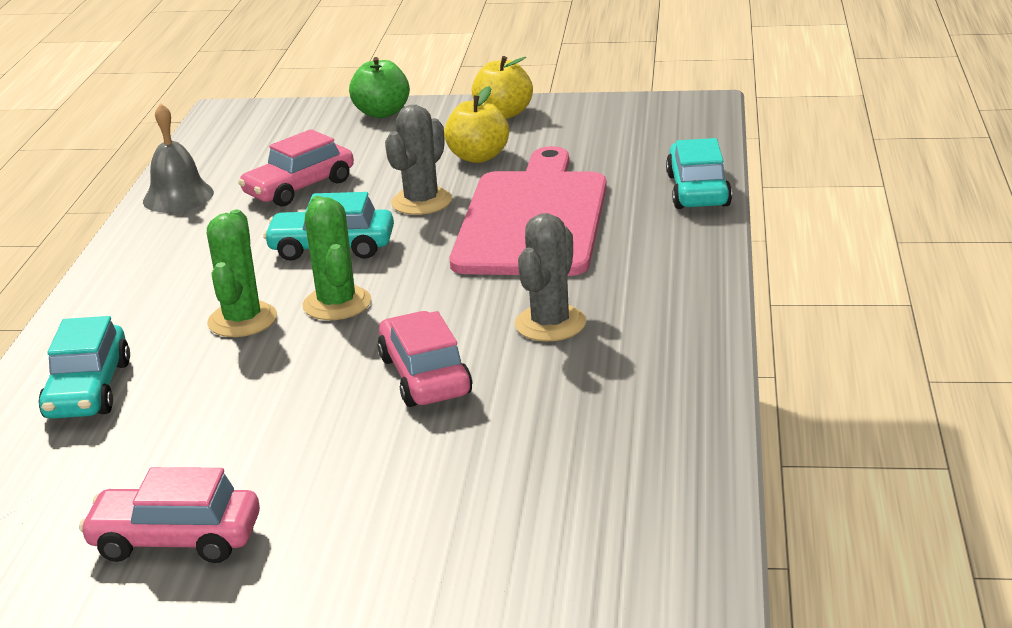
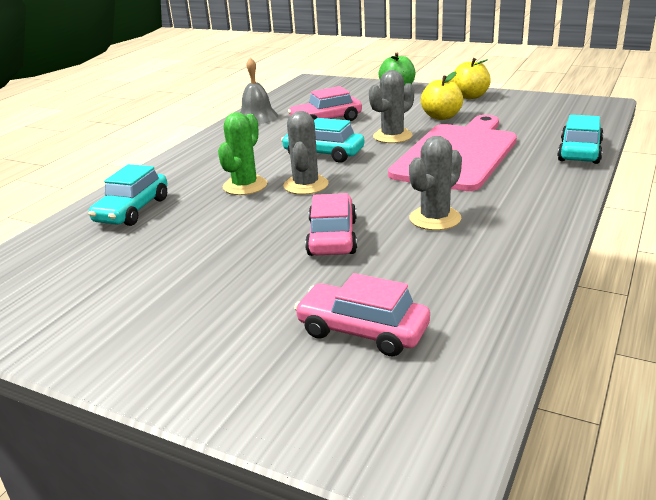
camera: 20 degrees right, 0 degrees up
pink car [79,467,260,563] -> pink car moved to [294,273,430,356]
green cactus [302,196,371,320] -> grey cactus [283,111,329,195]

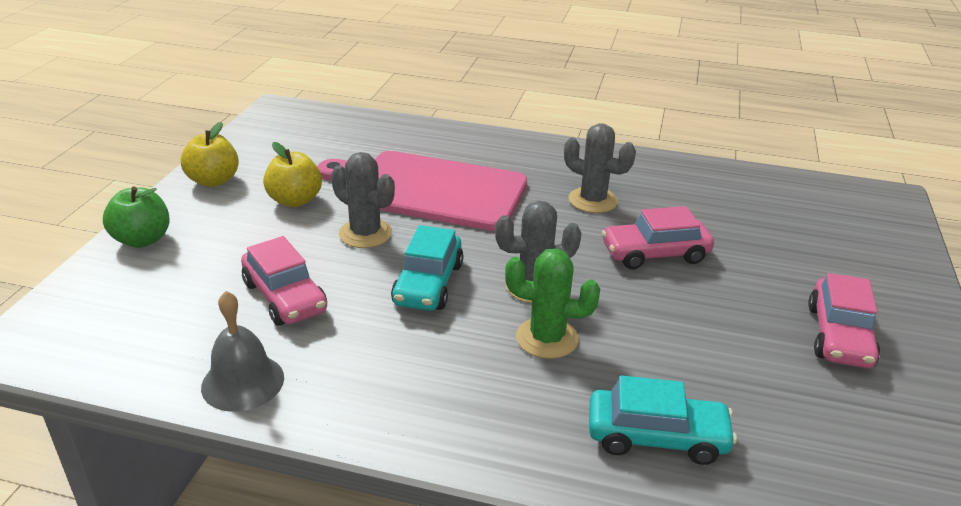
camera: 105 degrees left, 5 degrees up
pink car [294,273,430,356] -> pink car moved to [808,273,880,368]
turquoise car [557,115,604,164] -> none

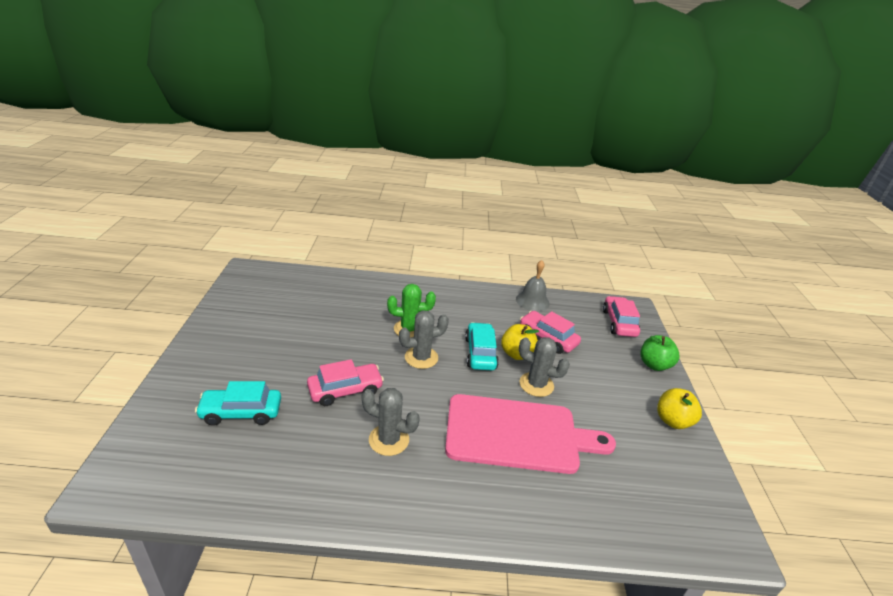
camera: 165 degrees right, 0 degrees up
yellow apple [263,142,322,207] -> yellow apple moved to [501,324,539,360]
turquoise car [589,375,737,465] -> turquoise car moved to [195,381,281,426]
pink car [808,273,880,368] -> pink car moved to [603,296,640,337]

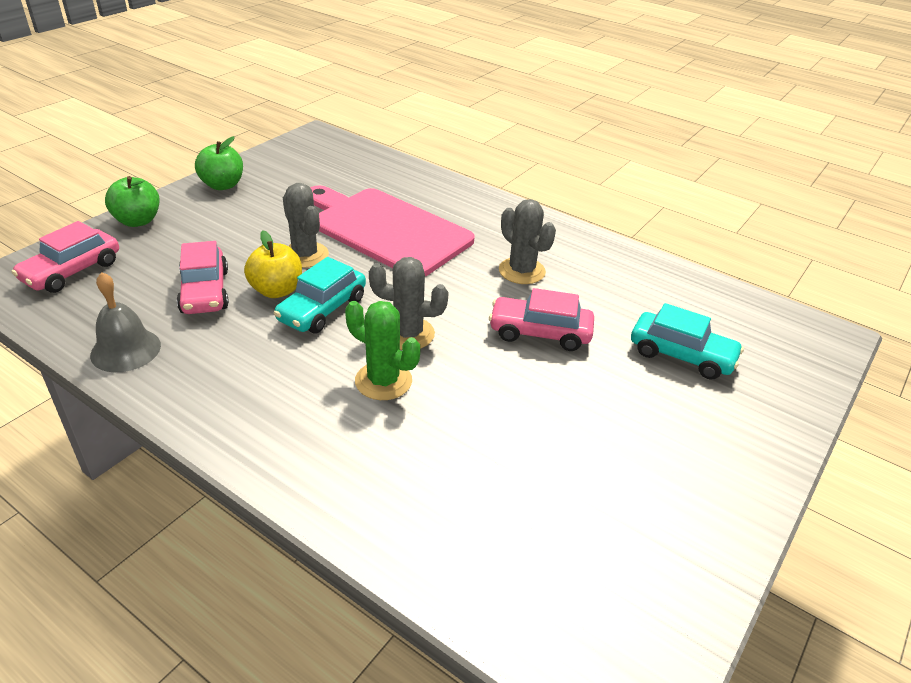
camera: 145 degrees left, 5 degrees up
yellow apple [657,388,702,429] -> green apple [195,136,243,190]

